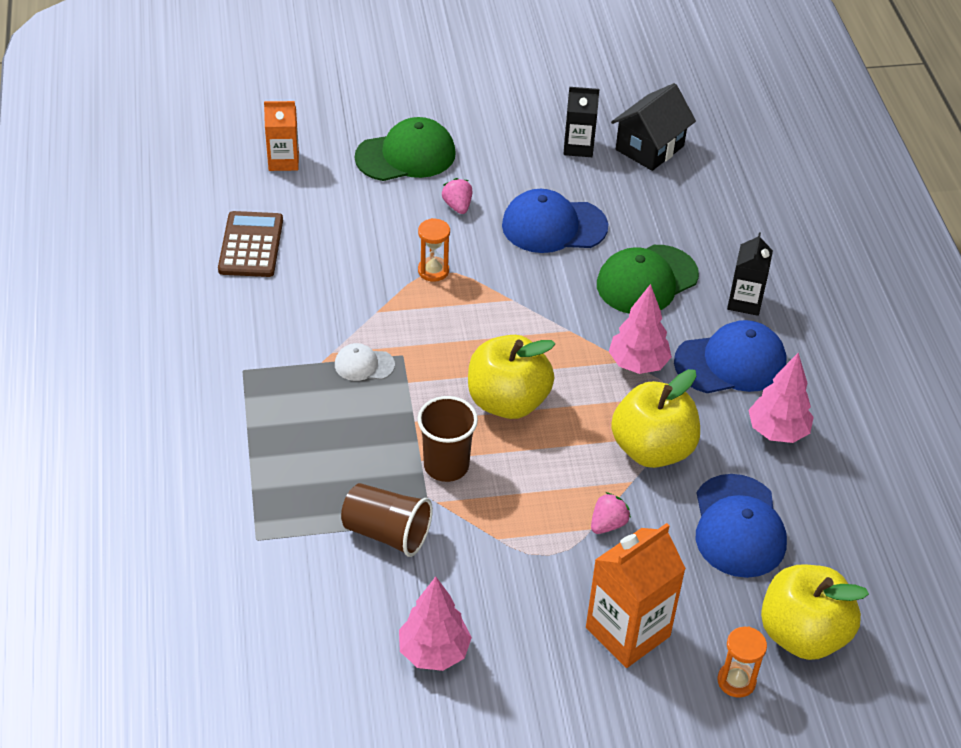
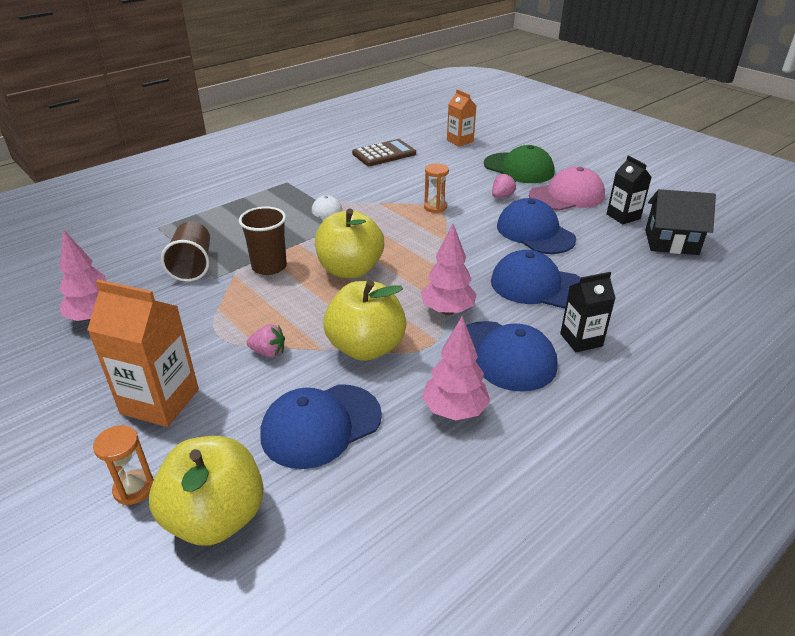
camera: 60 degrees right, 10 degrees down
green cap [597,245,699,314] -> blue cap [491,250,581,309]
none -> pink cap [529,166,605,211]

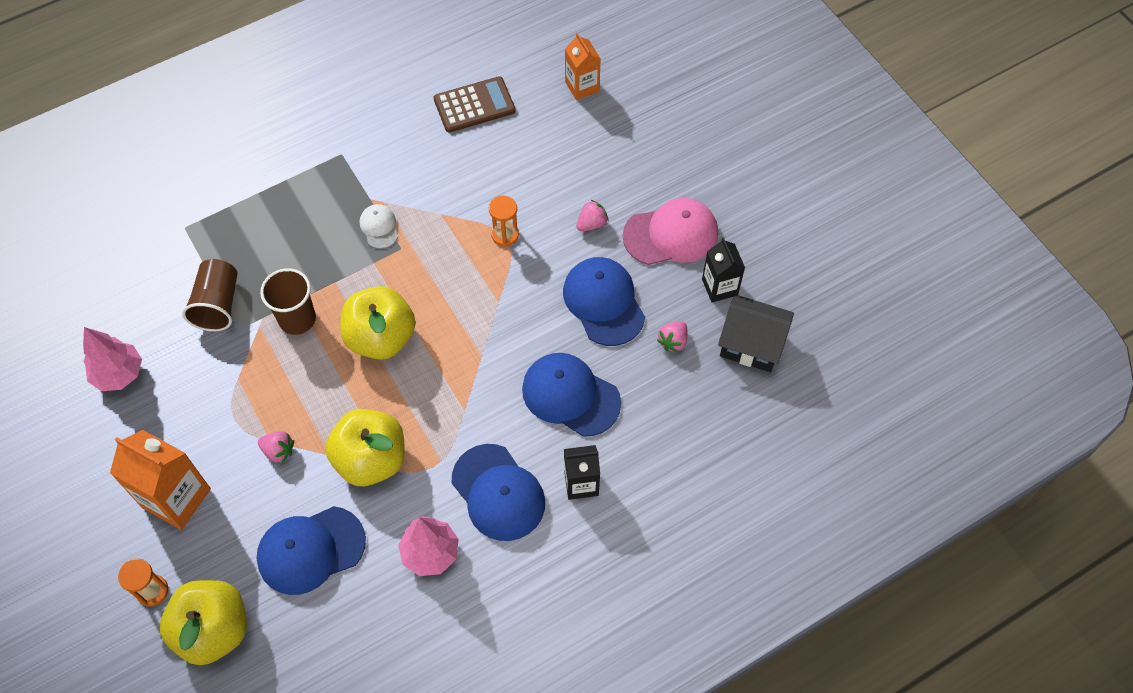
camera: 10 degrees right, 25 degrees up
pink tree [421,224,477,315] -> none
green cap [484,145,554,183] -> none
none -> pink strawberry [657,321,688,353]

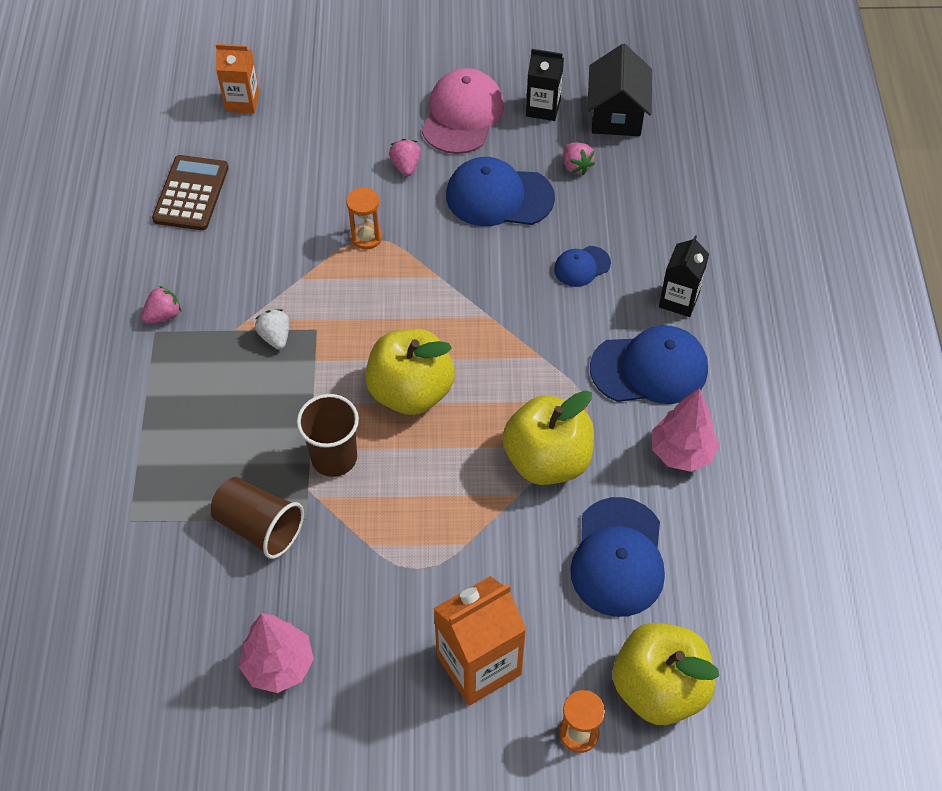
camera: 60 degrees left, 5 degrees down
pink strawberry [258,431,294,463] -> pink strawberry moved to [141,286,181,324]
white cap [360,204,398,249] -> white strawberry [255,309,289,349]
blue cap [522,353,621,437] -> blue cap [554,246,611,287], size x0.52
black house [718,295,794,372] -> black house turned 45 degrees counterclockwise [587,44,652,136]

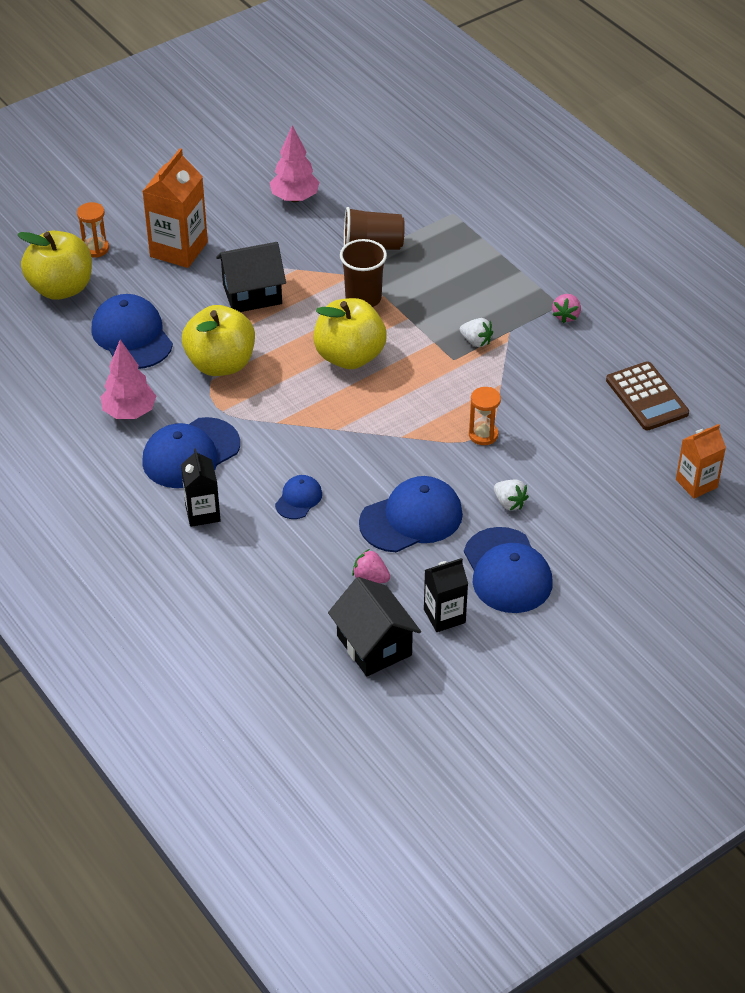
camera: 145 degrees right, 10 degrees down
pink strawberry [389,139,421,176] -> white strawberry [494,480,529,510]
pink cap [422,68,504,154] -> blue cap [464,527,553,613]
none -> black house [216,242,286,312]

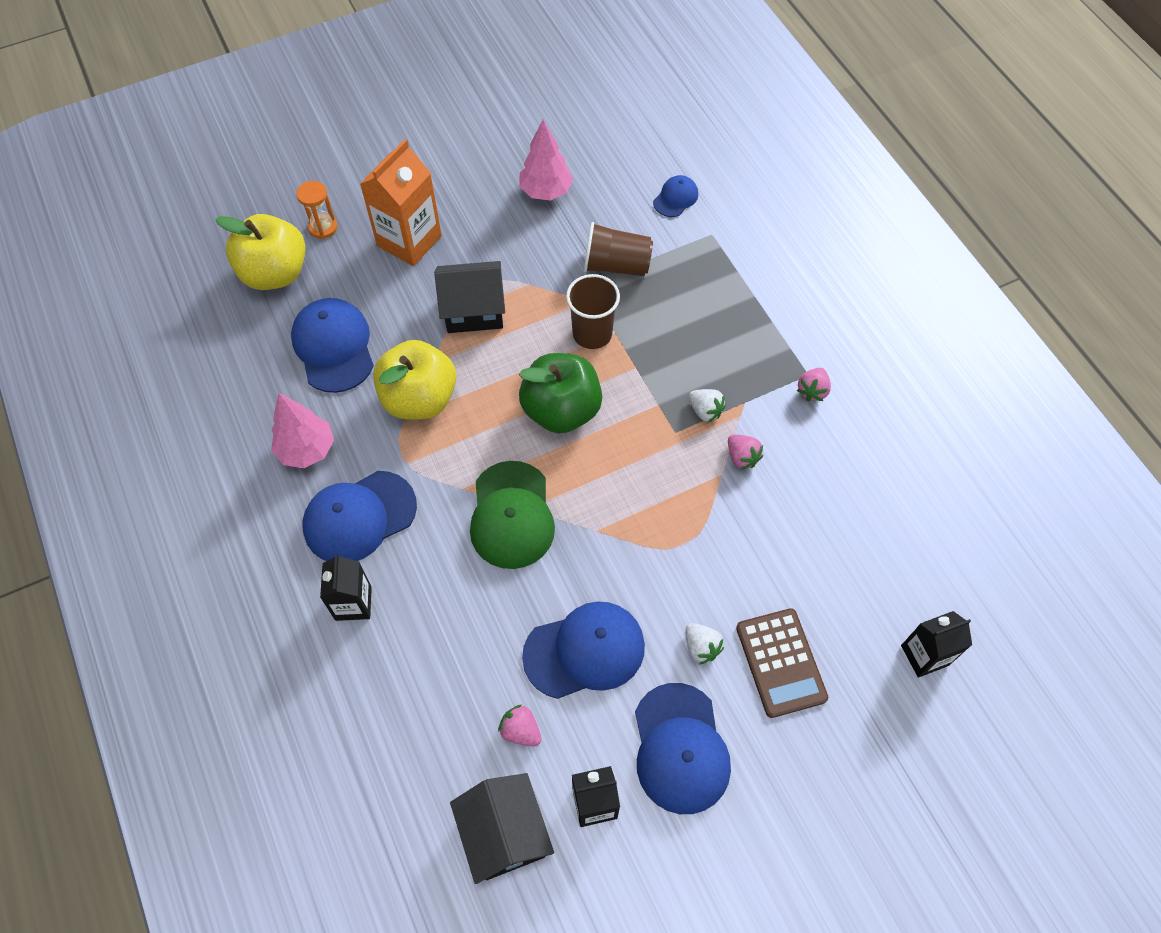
camera: 10 degrees right, 15 degrees up
blue cap [275,475,322,519] -> blue cap moved to [653,175,698,217]
yellow apple [313,298,387,369] -> green apple [519,353,602,434]
orange hourglass [469,387,501,445] -> none
brown calculator [606,361,689,431] -> brown calculator moved to [736,608,828,718]
orange carton [676,424,726,499] -> black carton [901,611,972,678]
none -> green cap [470,461,555,569]
none -> pink strawberry [728,435,763,470]

